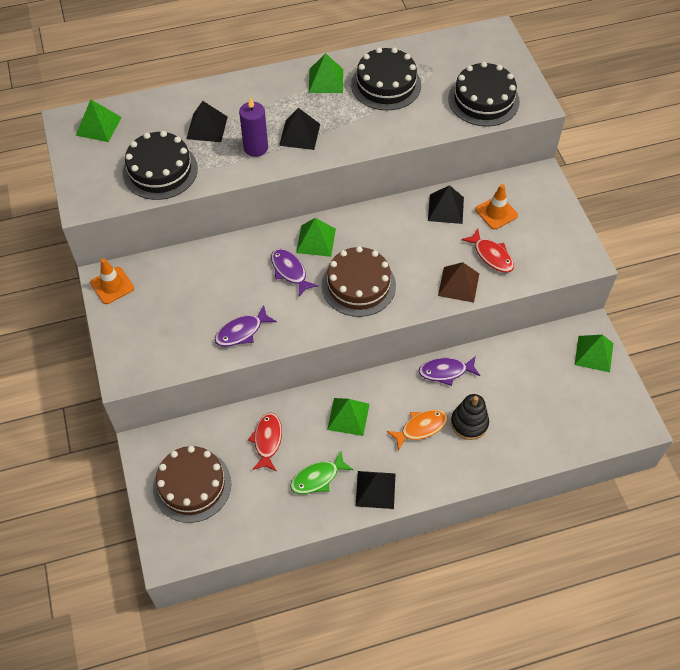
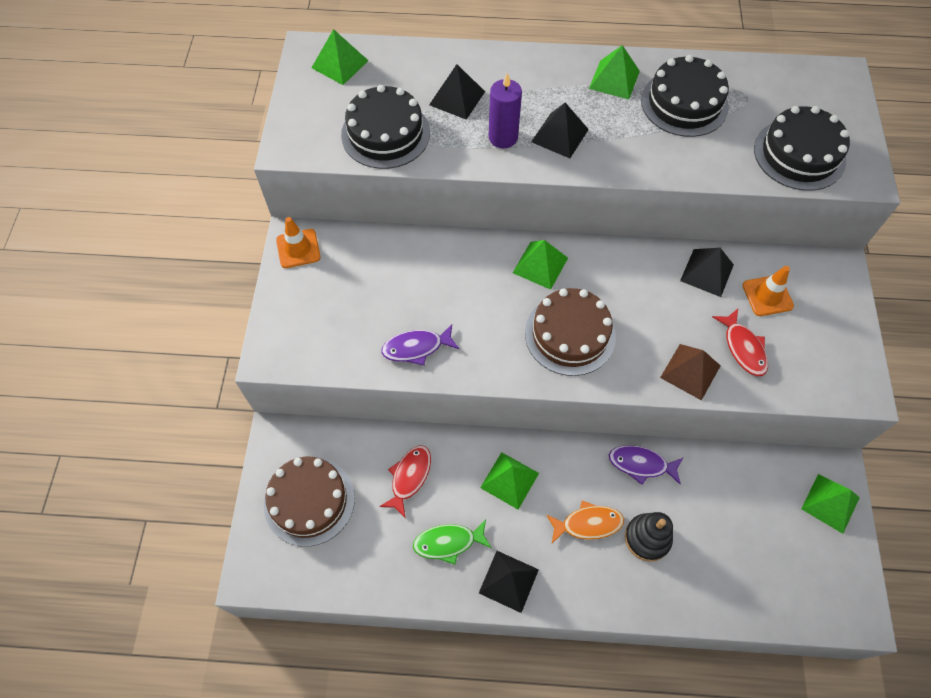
camera: 20 degrees right, 5 degrees up
purple fish [271,248,318,297] -> none

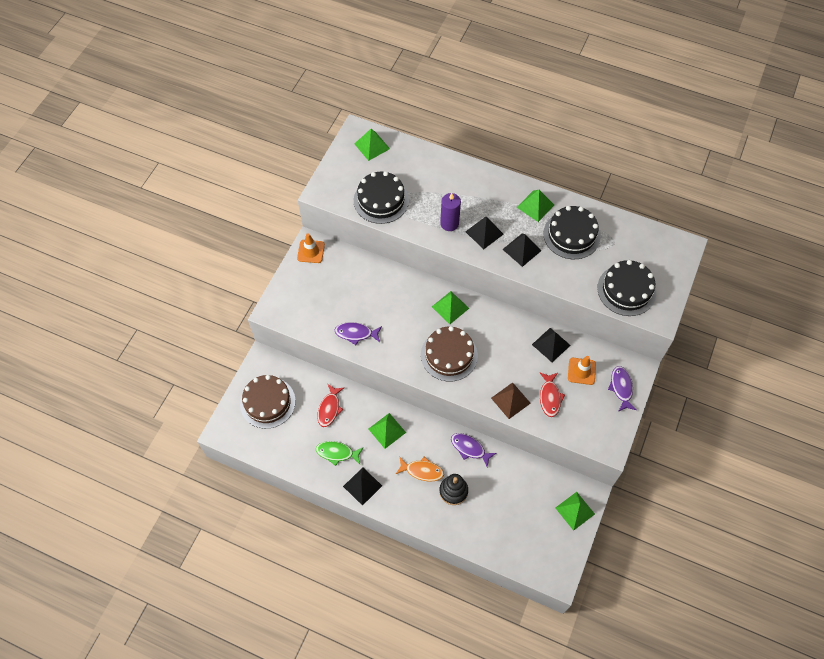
camera: 20 degrees right, 0 degrees up
red fish [379,445,431,517] -> red fish turned 150 degrees clockwise [317,384,344,427]
black pyramid [429,64,485,120] -> black pyramid moved to [502,234,541,267]
none -> purple fish [608,366,637,412]

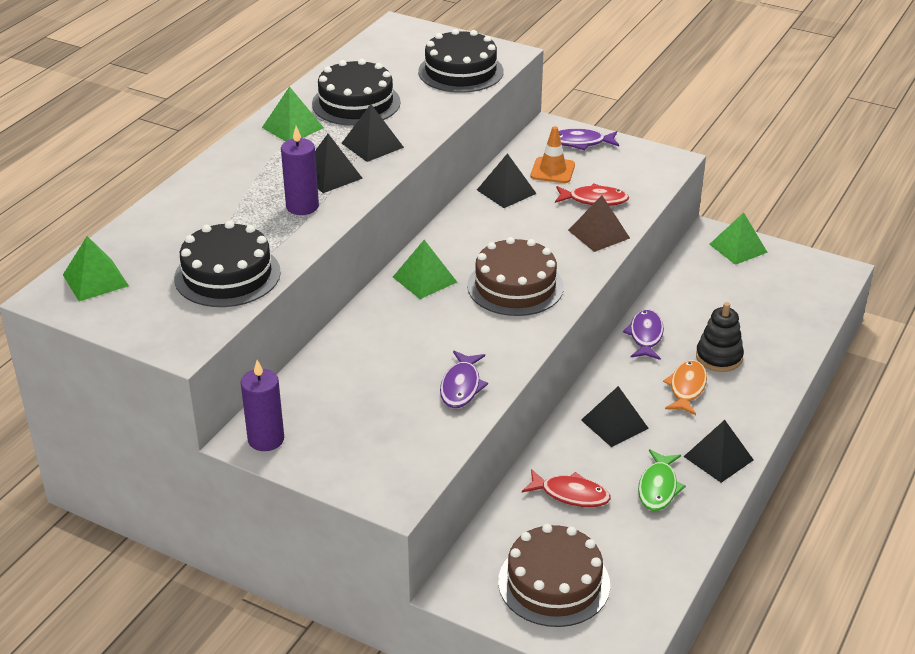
camera: 85 degrees left, 25 degrees down
orange traffic cone [297,233,325,263] -> purple candle [241,360,284,451]
green pyramid [369,413,406,449] -> black pyramid [581,386,649,447]
purple fish [451,433,496,467] -> purple fish turned 150 degrees clockwise [623,309,664,360]

